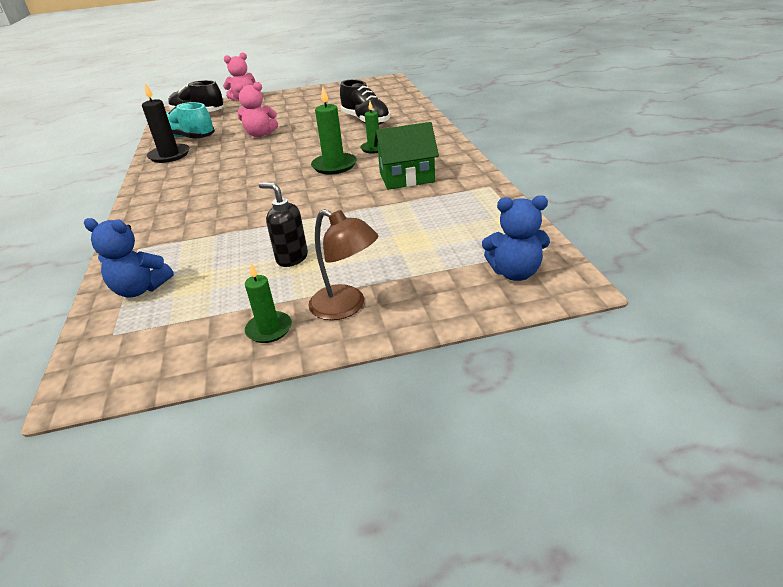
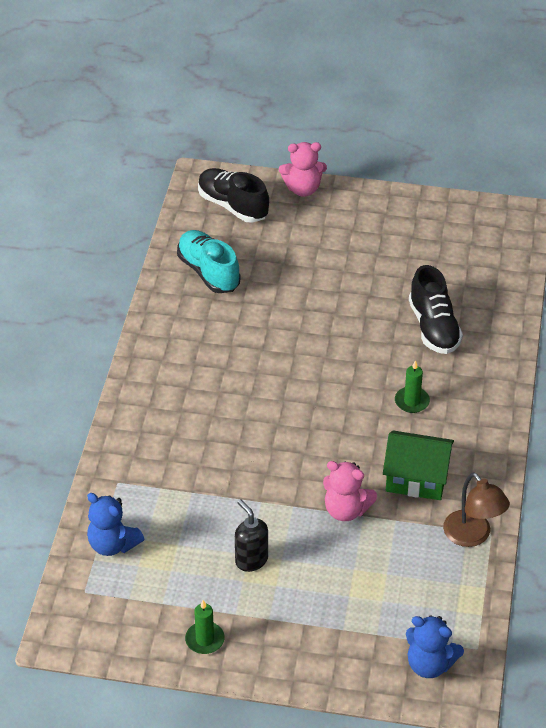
camera: 20 degrees right, 10 degrees up
black candle [142,83,190,163] -> none
pink teddy bear [234,82,278,137] -> pink teddy bear moved to [323,461,377,521]
brown lamp [308,209,379,320] -> brown lamp moved to [443,472,510,547]
green candle [311,86,357,174] -> none

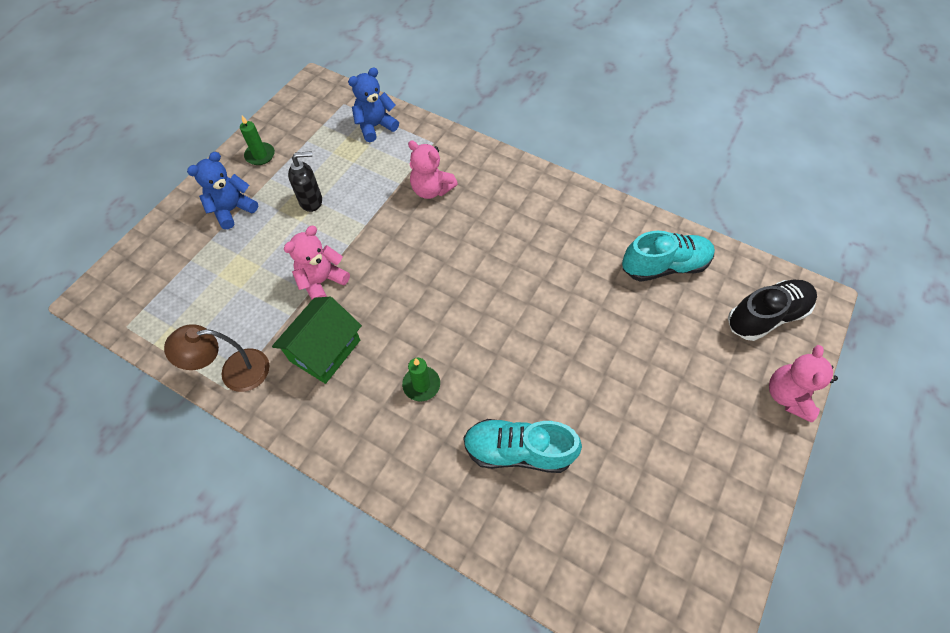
camera: 110 degrees right, 15 degrees up
blue teddy bear [406,615,464,678] -> blue teddy bear moved to [187,152,258,229]
black shoe [409,265,463,354] -> turquoise shoe [463,419,582,473]
none -> pink teddy bear [408,140,458,199]

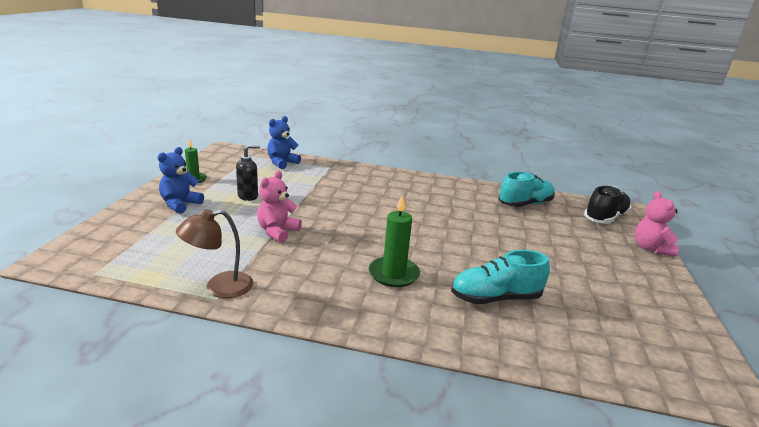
camera: 20 degrees left, 35 degrees down
green house [272,297,362,384] -> none
green candle [402,358,440,401] -> green candle [369,195,420,287], size x1.55
pink teddy bear [408,140,458,199] -> none

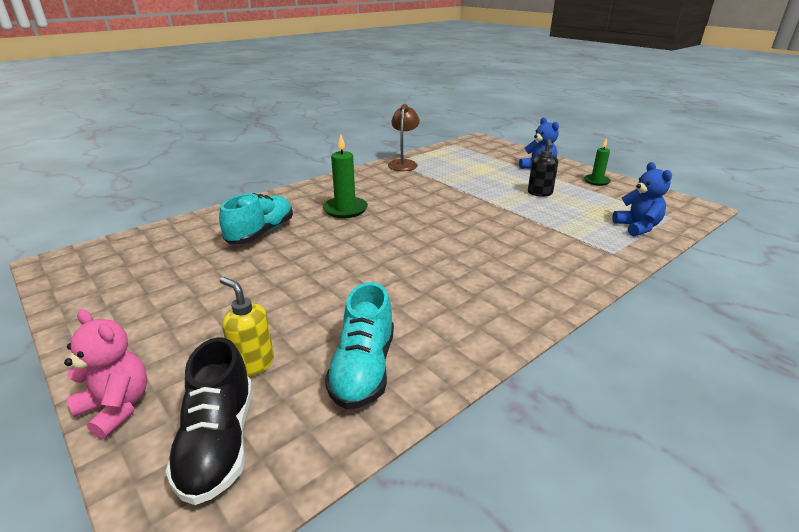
camera: 130 degrees right, 5 degrees up
pink teddy bear [257,171,302,243] -> none
none -> yellow soap dispenser [220,277,274,377]

